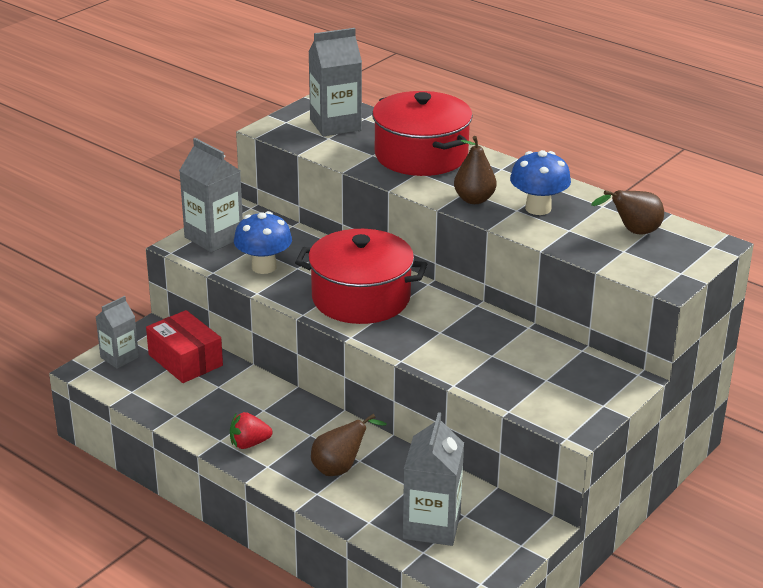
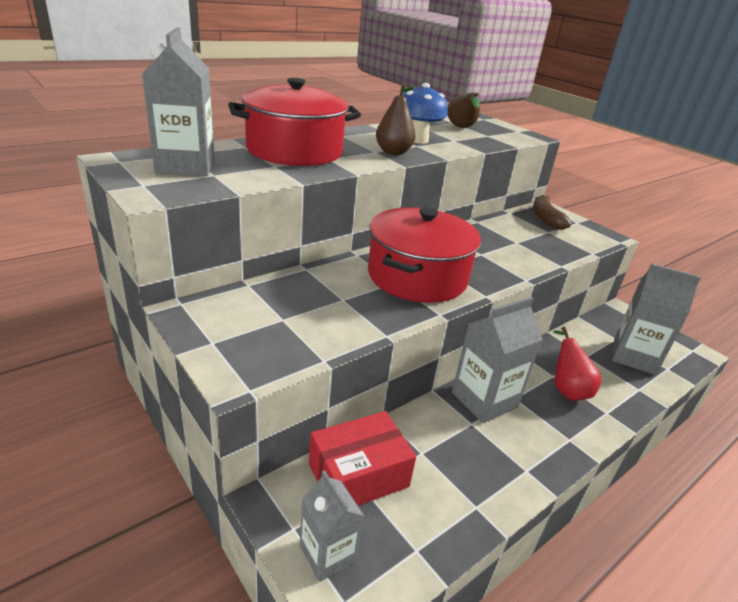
camera: 80 degrees left, 0 degrees up
grey carton [179,138,243,253] -> grey carton moved to [452,297,543,423]
red strawberry [230,412,272,449] -> none
blue mushroom [234,211,292,274] -> none
brown pear [311,414,387,476] -> red pear [553,327,602,401]
none -> brown banana [533,195,571,230]

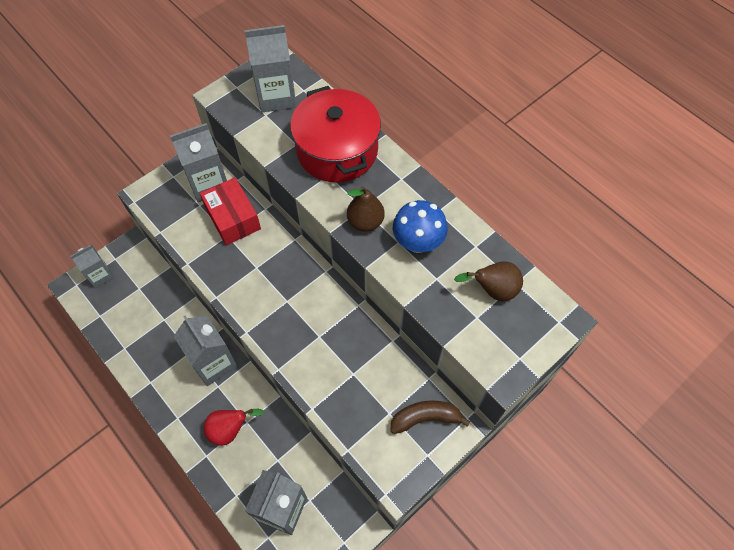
camera: 90 degrees right, 30 degrees up
red box [309,411,416,506] -> red box moved to [200,177,261,246]
red pot [368,207,481,303] -> none
none -> grey carton [170,123,227,202]

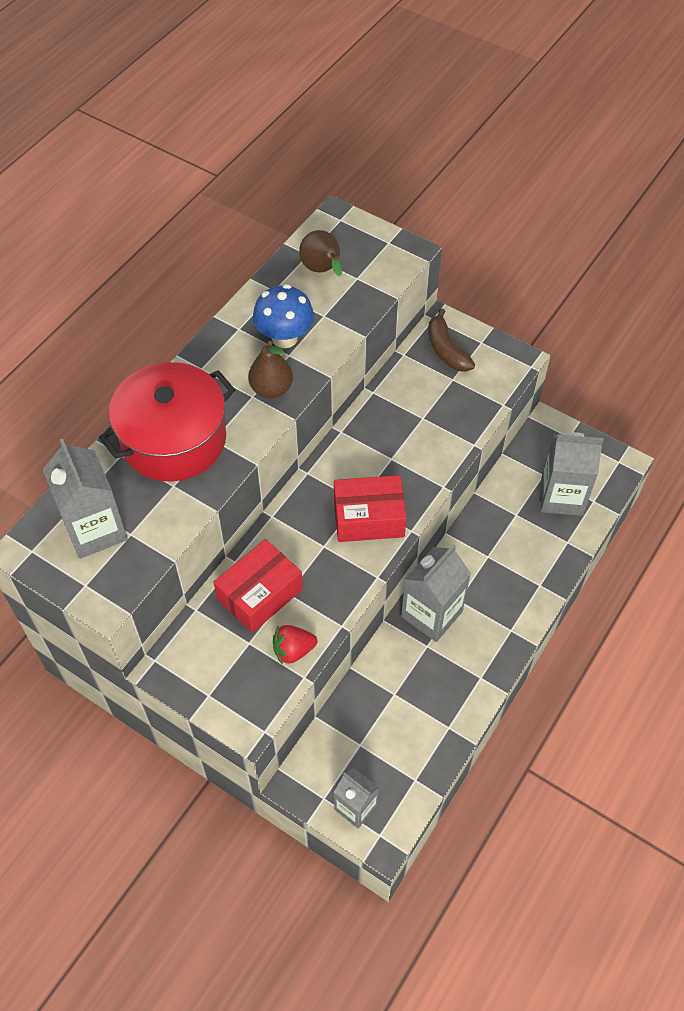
camera: 105 degrees left, 5 degrees down
grey carton [170,123,227,202] -> none
red pear [204,409,264,446] -> none
none -> red strawberry [273,625,317,665]
none -> red box [334,475,406,542]

